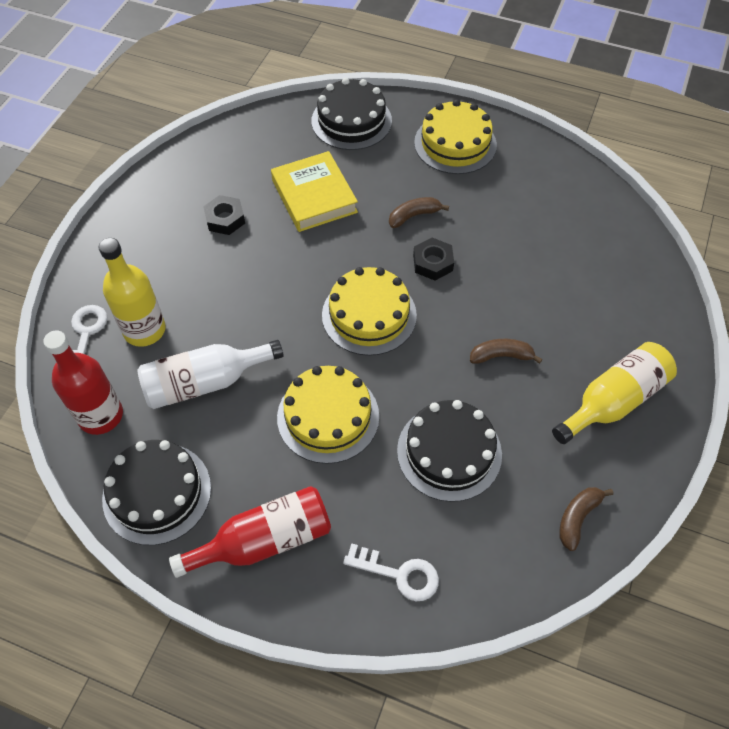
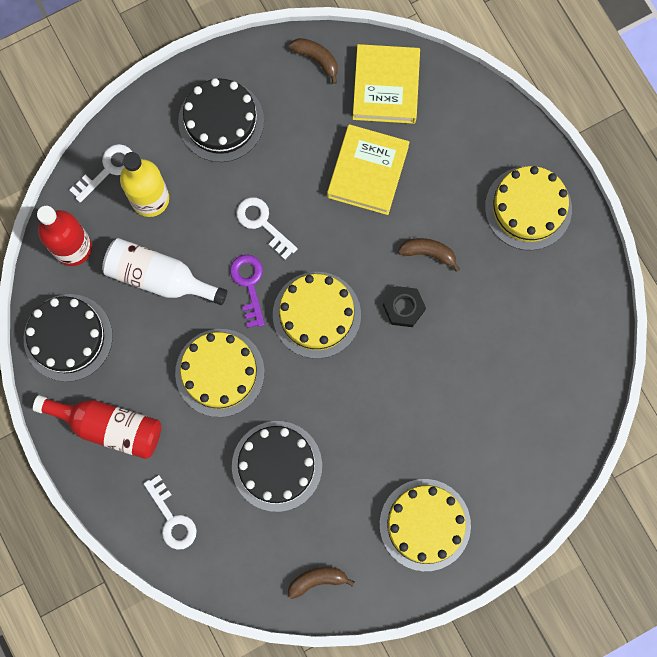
camera: 40 degrees right, 20 degrees up
black nut [203,195,245,235] -> none
black cake [312,78,392,150] -> black cake moved to [178,78,264,162]
brown banana [470,339,542,364] -> brown banana moved to [289,38,338,84]
yellow bottle [552,342,677,444] -> yellow cake [380,479,471,571]
none -> purple key [230,255,265,328]
none -> white key [236,197,298,259]
none -> yellow book [353,44,420,124]

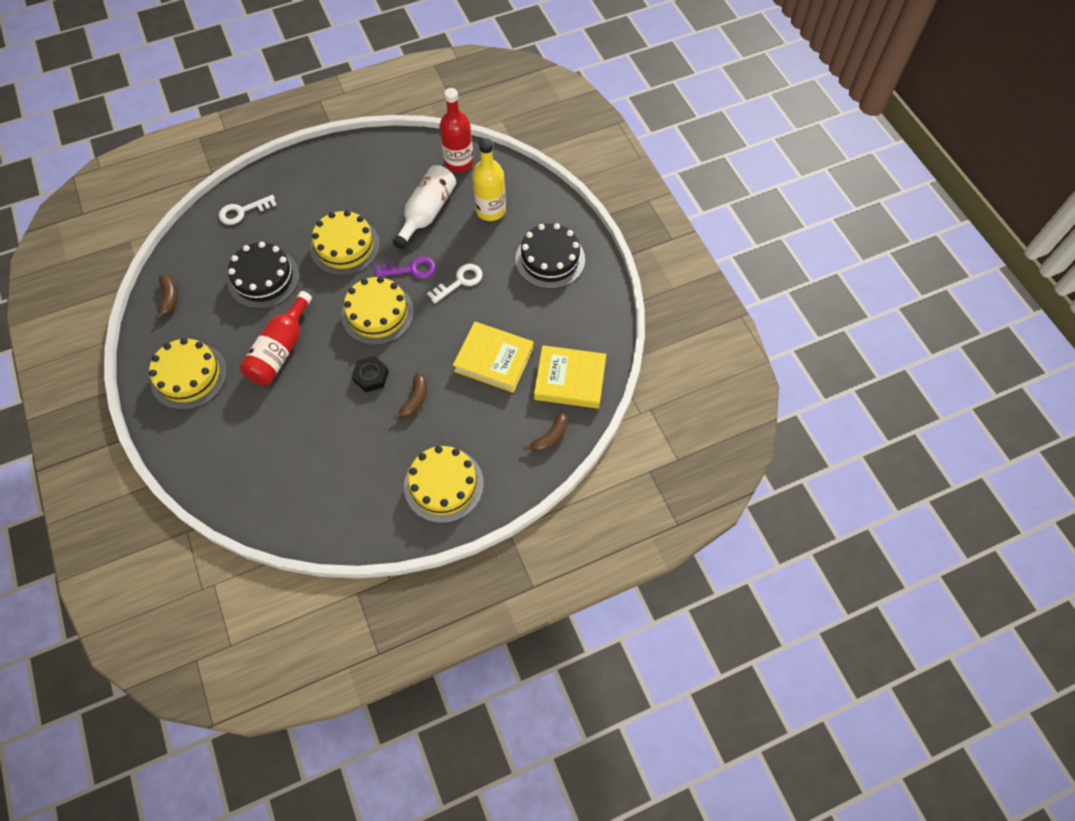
camera: 95 degrees right, 15 degrees down
black cake [24,294,113,382] -> none
red bottle [33,395,161,459] -> red bottle moved to [239,291,312,385]
white key [70,144,132,203] -> none
brown banana [289,38,338,84] -> brown banana moved to [523,412,568,452]

